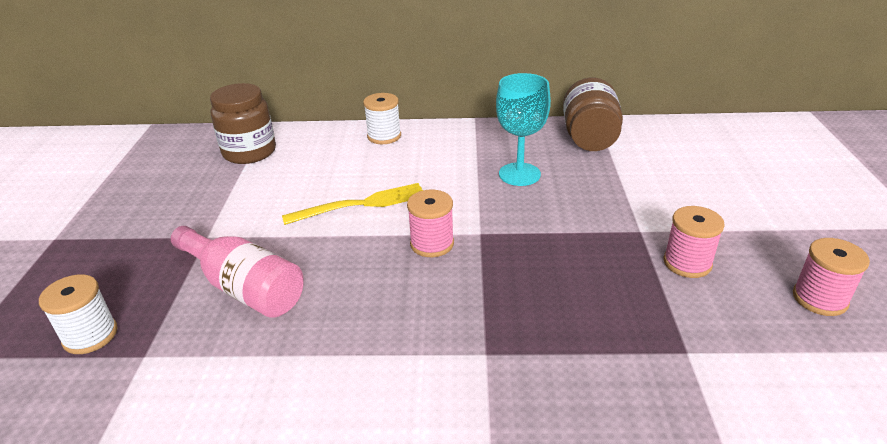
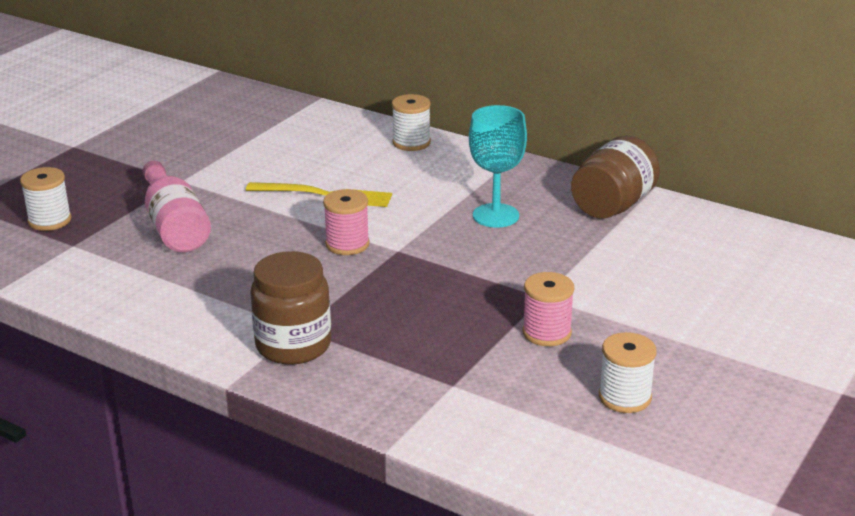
camera: 30 degrees right, 5 degrees down
brown jar [210,83,276,164] -> brown jar moved to [250,251,331,364]
pink spool [793,238,870,316] -> white spool [599,332,657,413]

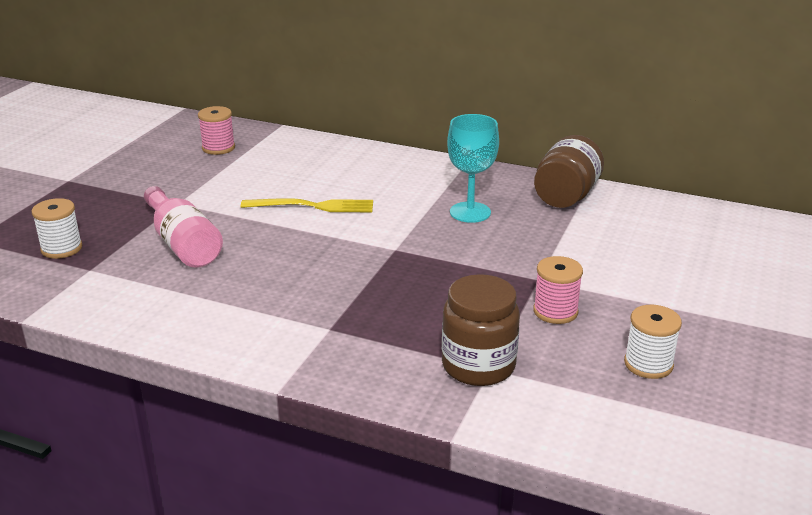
camera: 10 degrees left, 0 degrees up
brown jar [250,251,331,364] -> brown jar moved to [442,274,520,386]
pink spool [323,189,370,255] -> pink spool moved to [198,106,235,155]
white spool [392,94,431,151] -> none

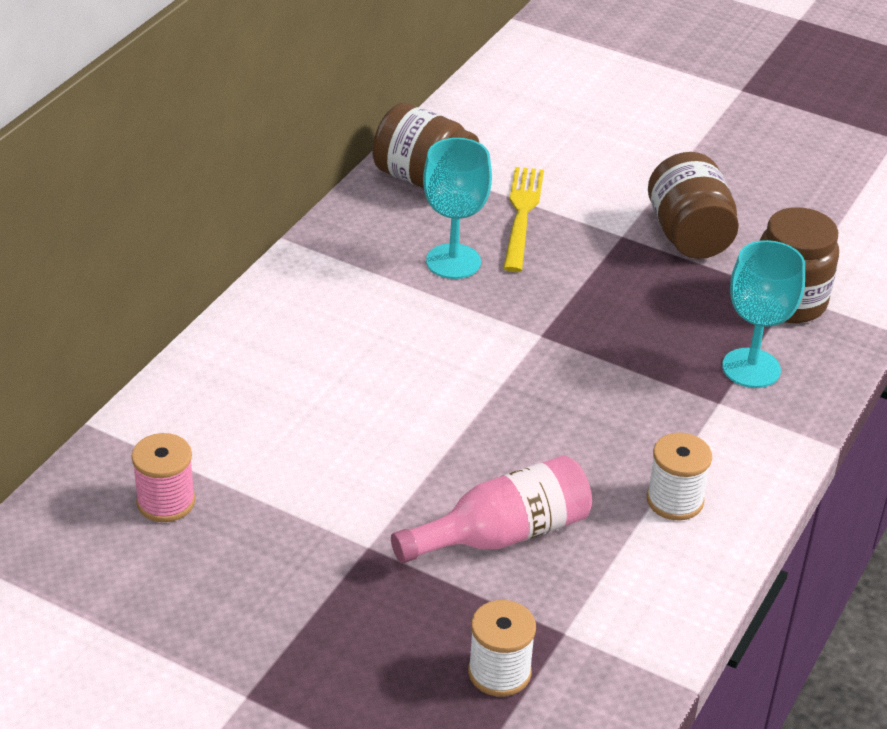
camera: 85 degrees left, 10 degrees up
yellow fork [241,198,373,212] -> yellow fork moved to [503,167,544,272]
pink spool [533,256,583,324] -> brown jar [648,152,739,259]
white spool [624,305,682,379] -> white spool moved to [647,433,712,520]
none -> turquoise goblet [722,240,805,388]

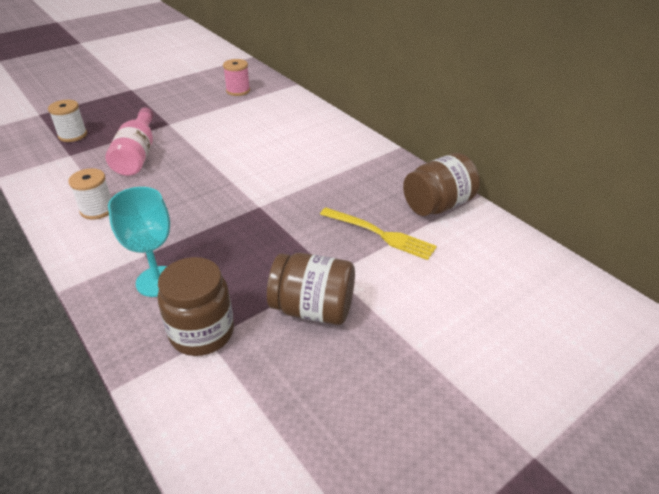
camera: 115 degrees right, 0 degrees up
turquoise goblet [423,138,492,279] -> none

